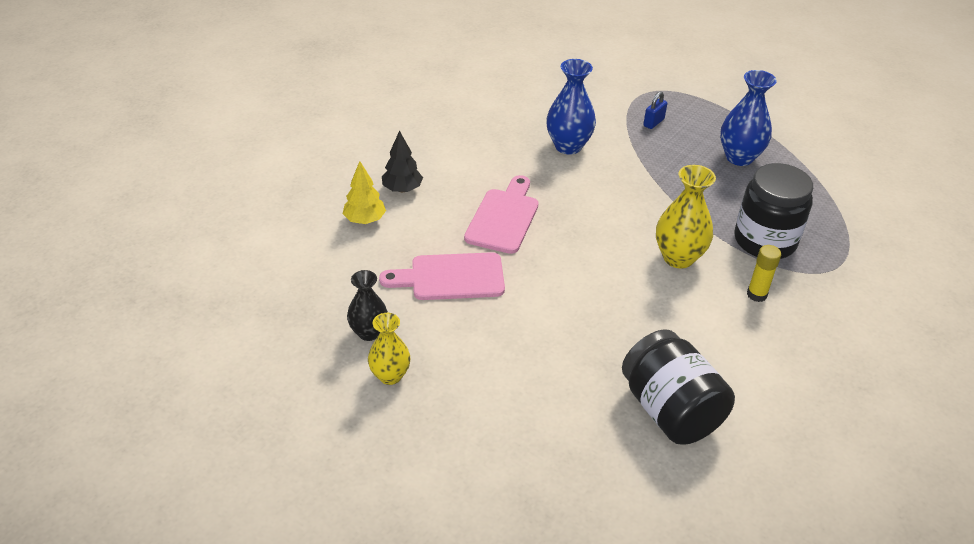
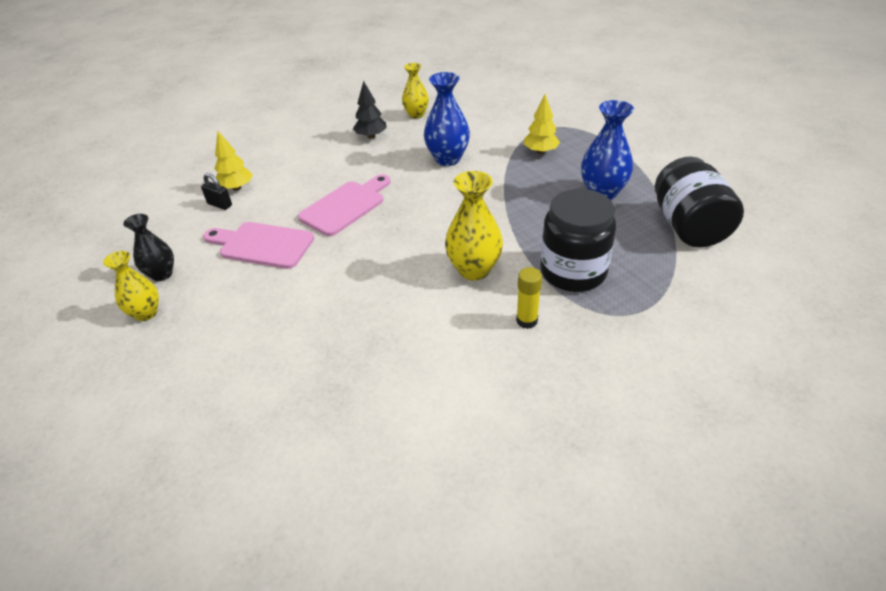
camera: 25 degrees right, 0 degrees up
black tree [382,130,423,192] -> black tree moved to [353,81,387,139]
black jar [622,329,735,445] -> black jar moved to [655,157,744,247]
blue padlock [643,91,667,129] -> yellow tree [524,94,560,154]
none -> black padlock [201,173,232,210]
none -> yellow vase [402,63,429,119]

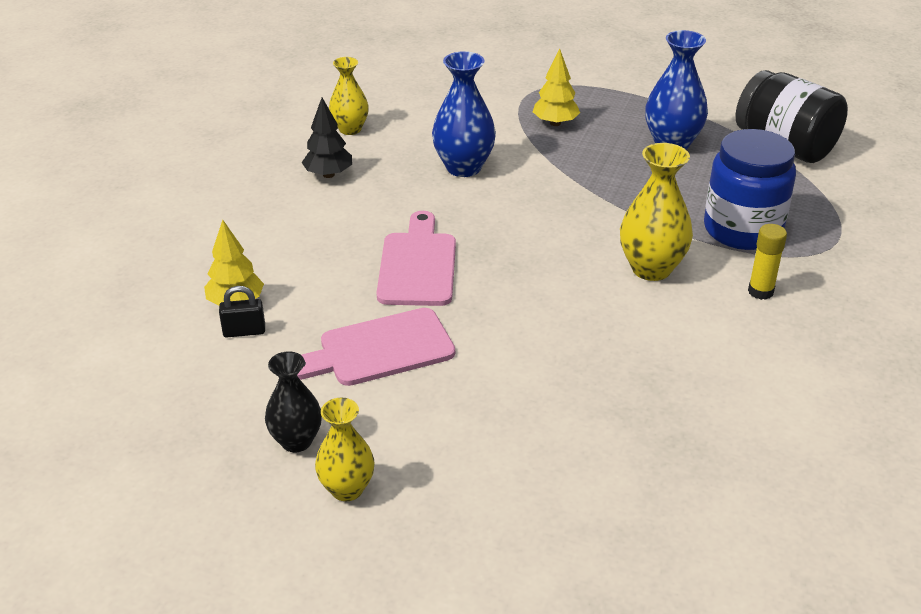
camera: 40 degrees left, 5 degrees down
black jar [540,189,616,292] -> blue jar [704,129,796,250]

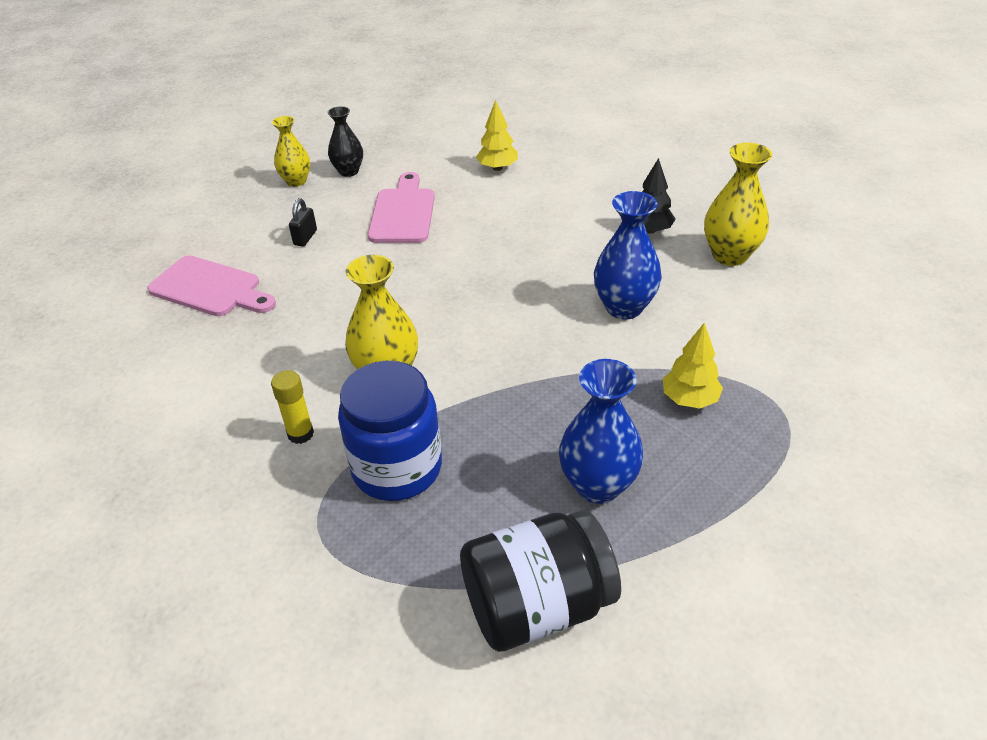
camera: 115 degrees right, 5 degrees up
black padlock [219,286,265,337] -> black padlock moved to [289,198,317,247]
yellow vase [329,57,369,135] -> yellow vase [704,143,772,266], size x1.52
pink cutting board [376,211,456,306] -> pink cutting board moved to [147,255,276,316]

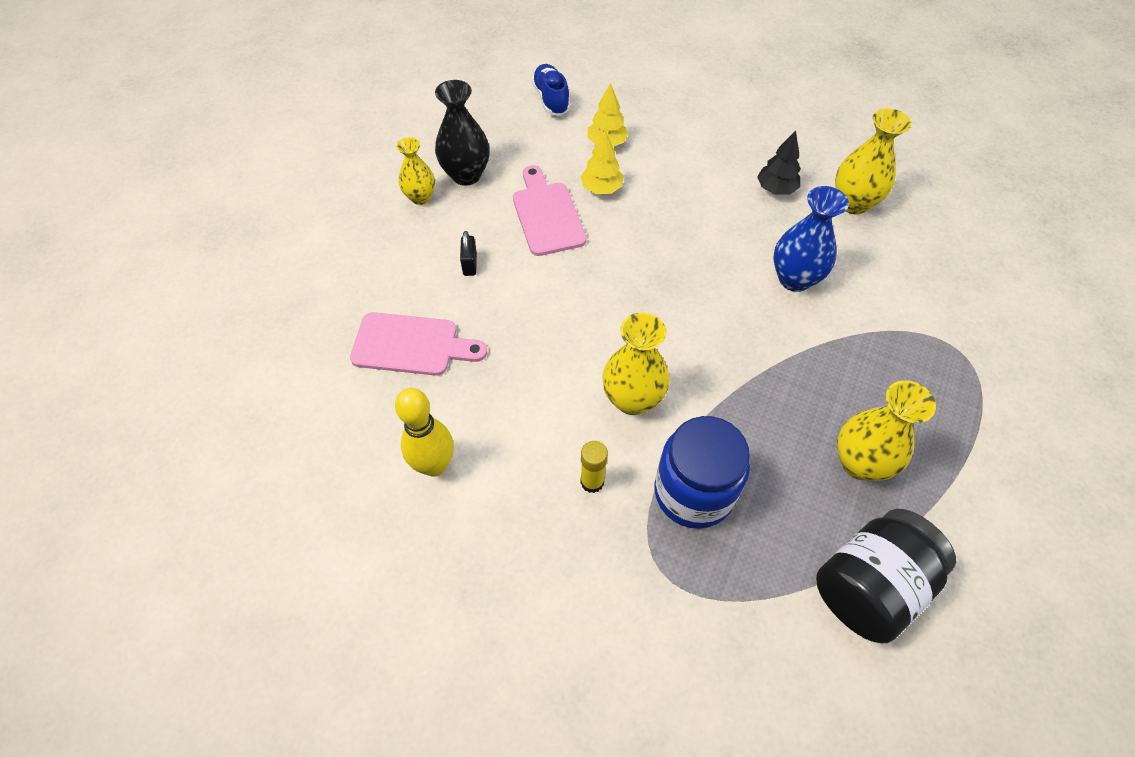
camera: 20 degrees left, 15 degrees up
black vase [327,106,363,177] -> black vase [435,80,490,186], size x1.52
blue vase [559,359,643,504] -> yellow vase [837,380,936,481]
yellow tree [663,323,723,408] -> yellow tree moved to [581,130,623,194]
none -> yellow bowling pin [395,388,454,477]
none -> blue shoe [532,64,570,116]

